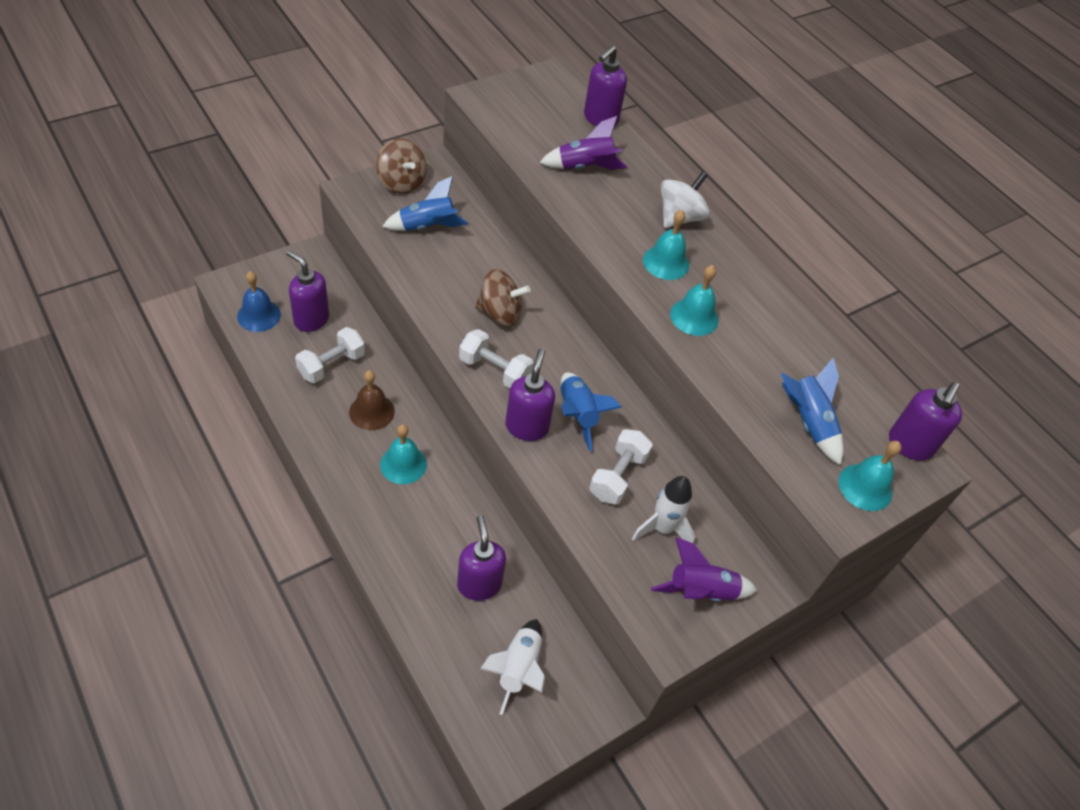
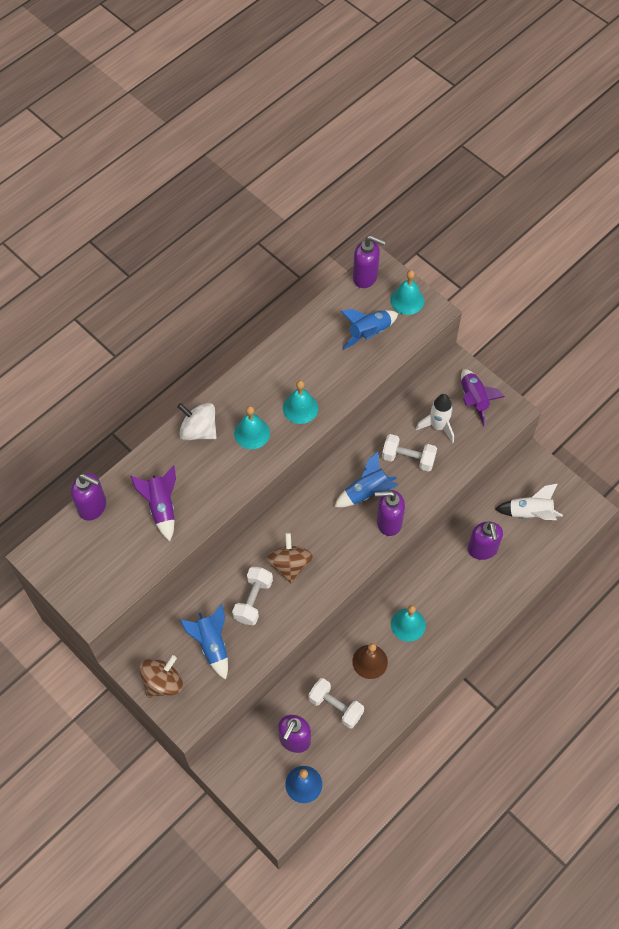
camera: 95 degrees left, 10 degrees up
purple soap dispenser [457,515,506,601] -> purple soap dispenser turned 75 degrees counterclockwise [468,521,503,560]
white dumbbell [459,329,533,388] -> white dumbbell moved to [232,567,273,625]

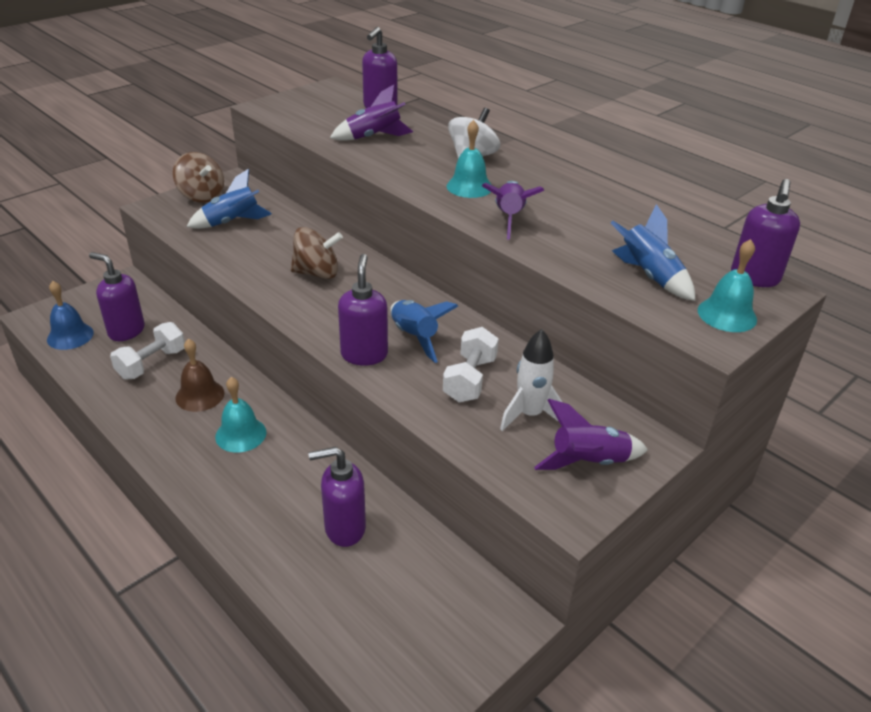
camera: 90 degrees right, 25 degrees down
white dumbbell [232,567,273,625] -> none
turquoise bell [283,380,318,424] -> purple rocket [482,181,544,240]
white rocket [495,483,563,520] -> none

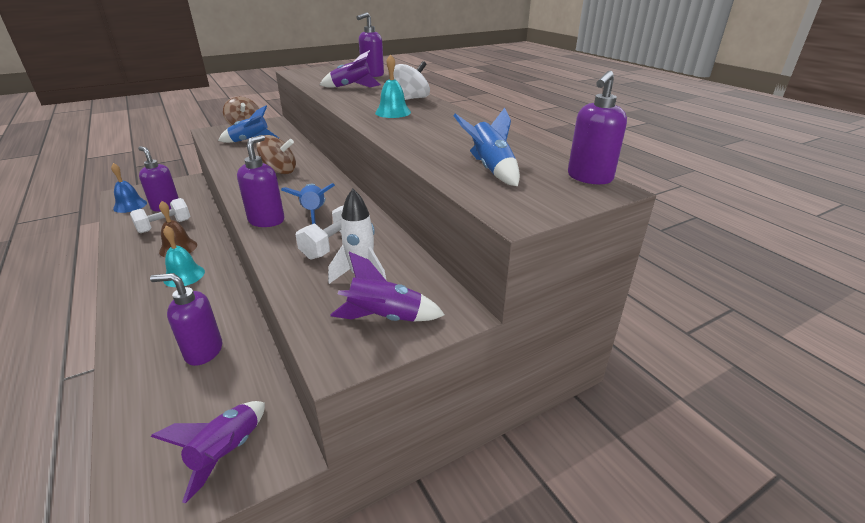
camera: 15 degrees right, 5 degrees down
purple rocket [482,181,544,240] -> purple rocket moved to [151,401,265,503]
turquoise bell [698,239,757,332] -> none

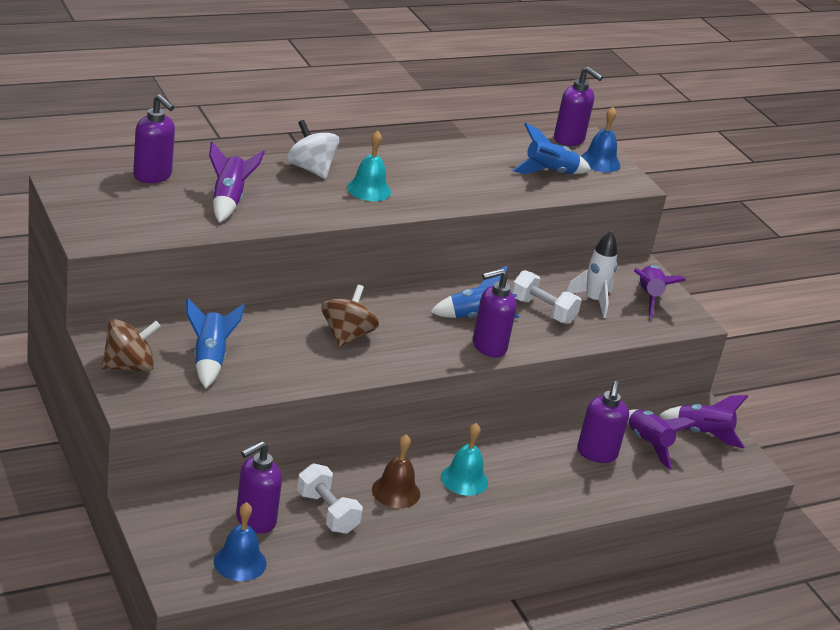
camera: 90 degrees left, 0 degrees up
purple soap dispenser [237,135,285,227] -> purple soap dispenser turned 45 degrees counterclockwise [473,268,517,357]
none -> blue bell [581,107,620,172]
none -> purple rocket [627,409,697,470]

